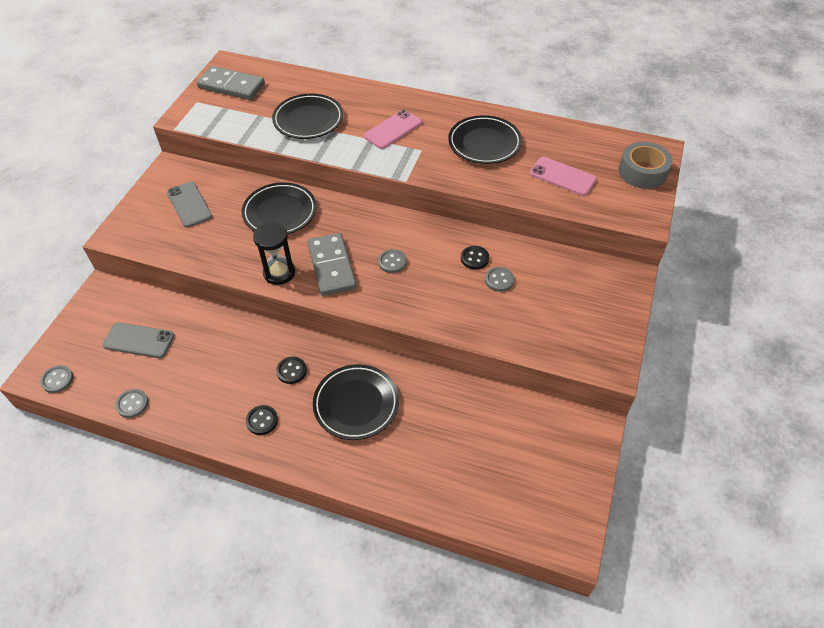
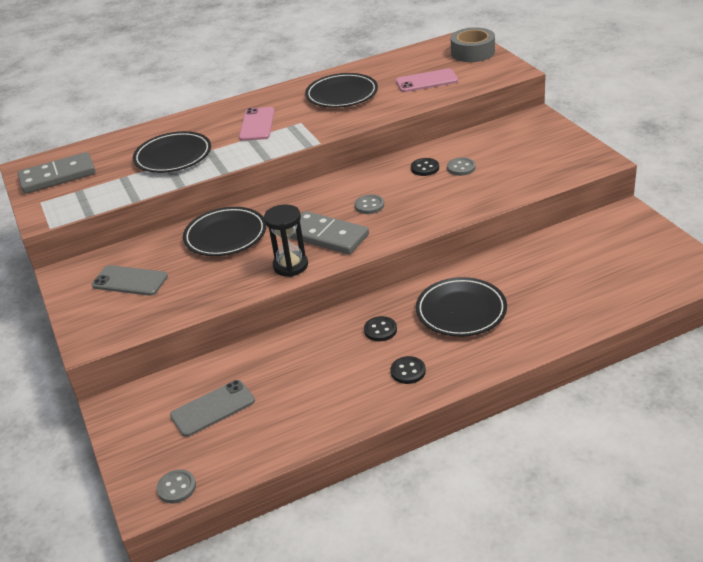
camera: 40 degrees left, 15 degrees down
grey button [115,389,148,418] -> none

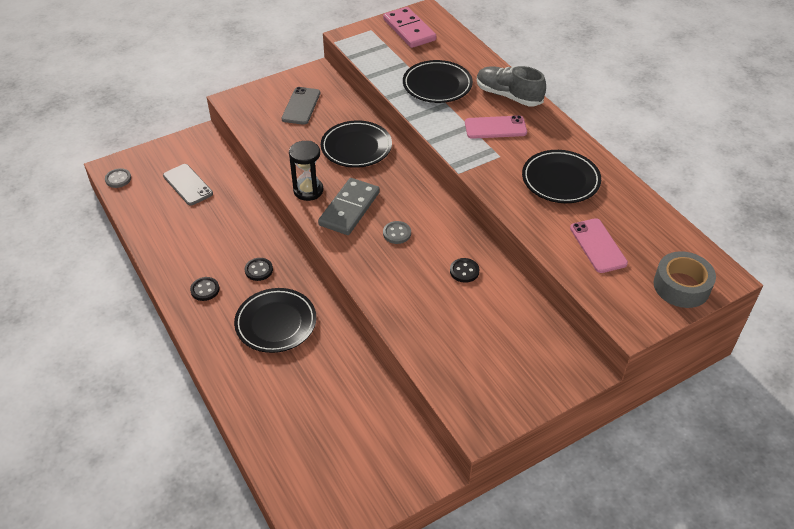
camera: 80 degrees right, 10 degrees up
grey domino [18,152,96,194] -> pink domino [383,7,436,48]
grey button [447,157,476,176] -> none
none -> grey shoe [477,66,546,106]

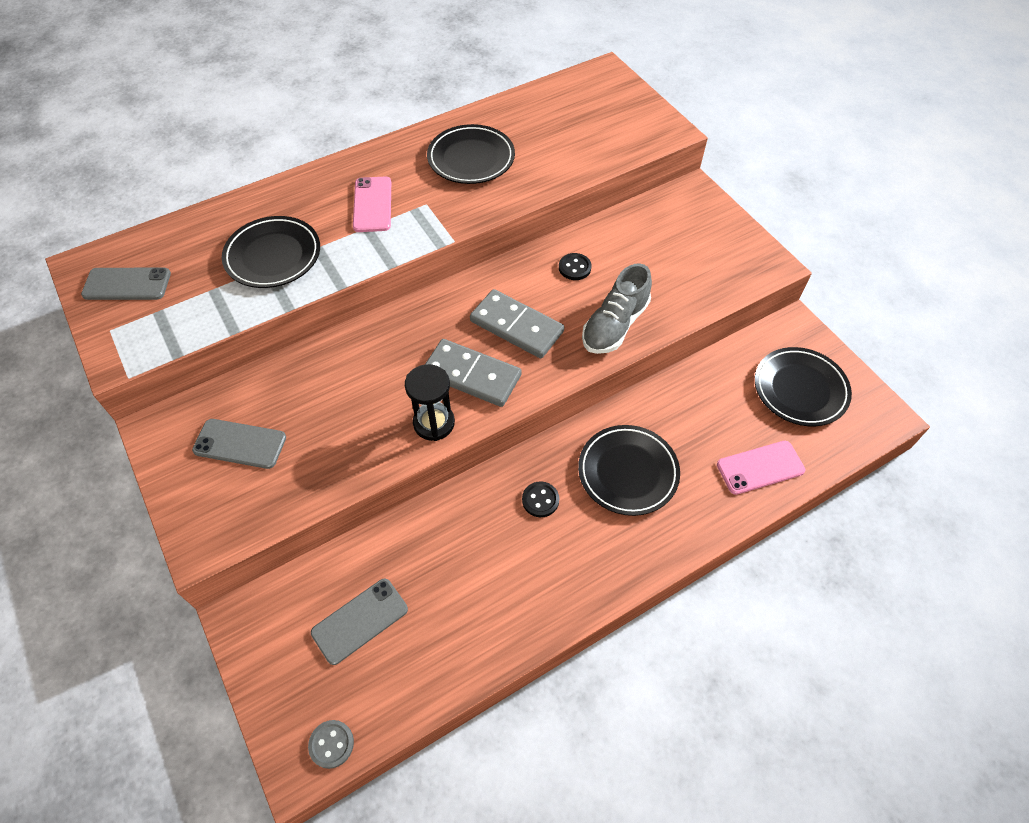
camera: 90 degrees left, 10 degrees up
black button [190,277,219,301] -> none
black plate [321,121,392,168] -> black plate moved to [755,347,852,426]
pink domino [383,7,436,48] -> grey phone [81,268,171,300]
grey button [383,221,411,244] -> grey domino [470,289,564,358]
grey shoe [477,66,546,106] -> grey shoe moved to [582,263,652,354]
pink phone [570,218,628,273] -> pink phone moved to [717,441,805,495]
grey tape [654,251,716,308] -> none

